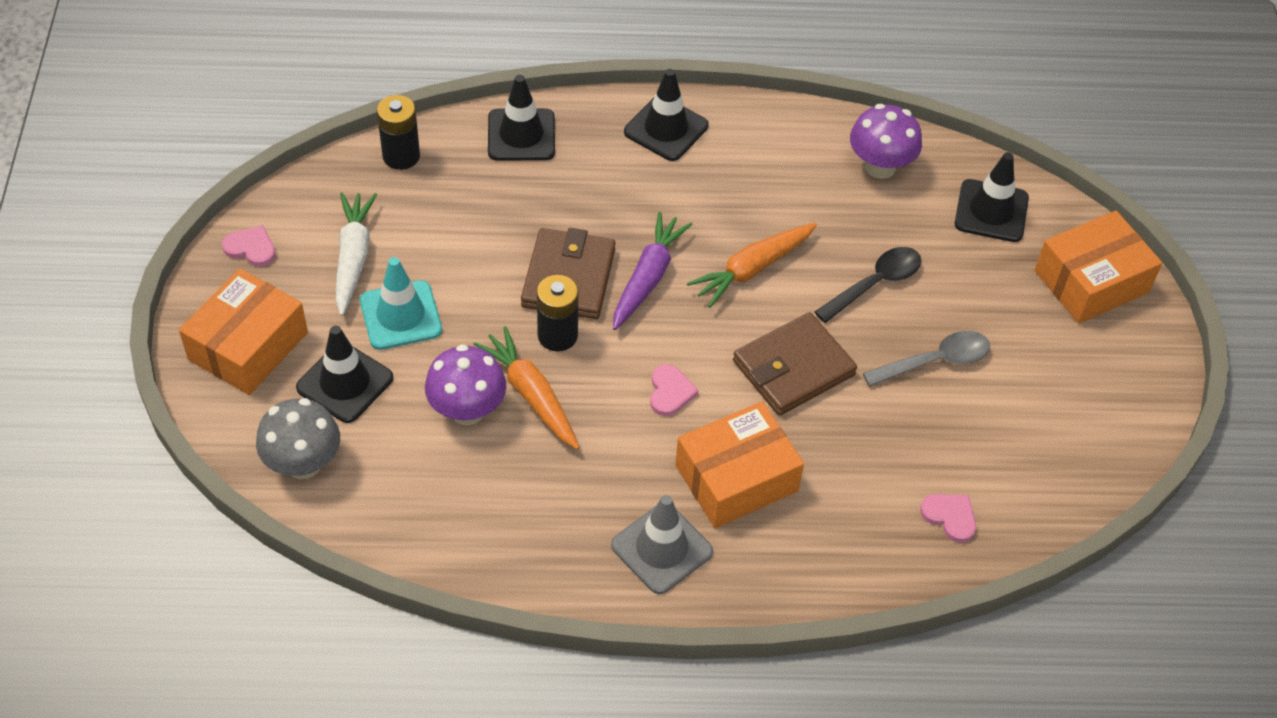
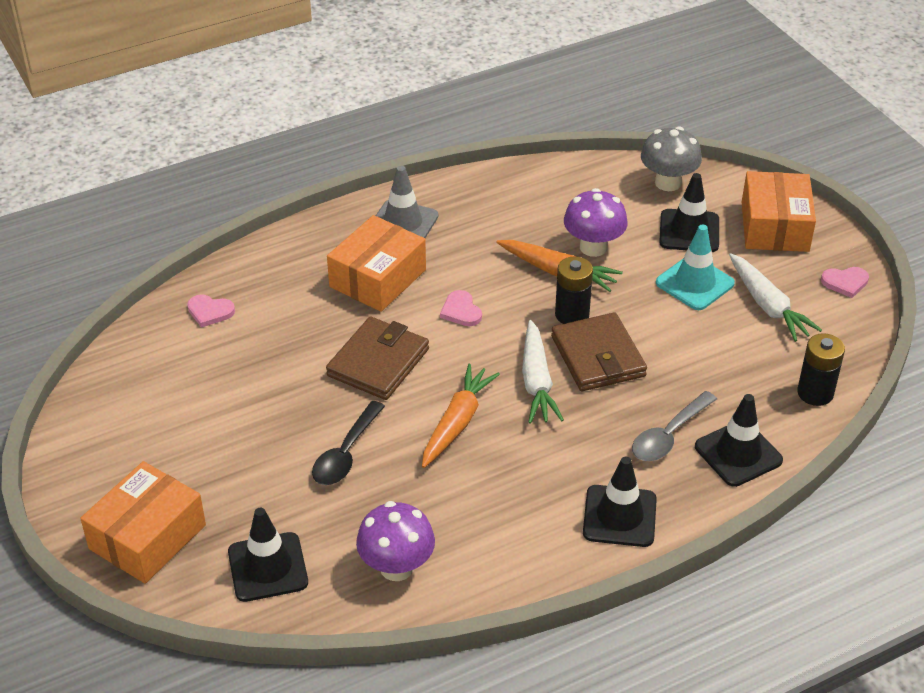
camera: 155 degrees right, 10 degrees down
purple carrot [613,212,693,330] -> white carrot [522,320,564,424]
grey spoon [863,331,990,387] -> grey spoon moved to [632,391,717,461]

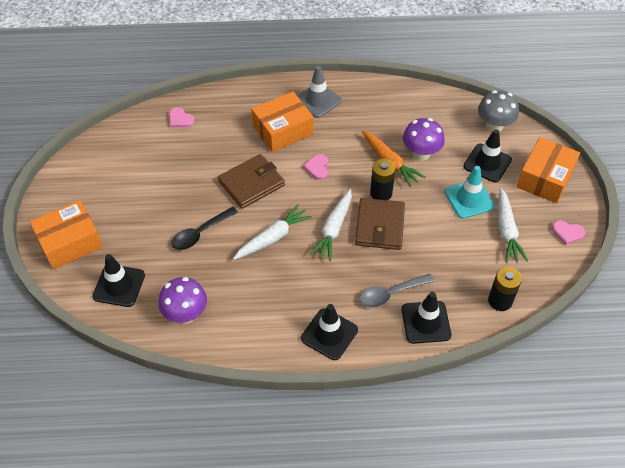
camera: 25 degrees right, 10 degrees up
orange carrot [422,364,500,468] -> white carrot [233,204,312,260]

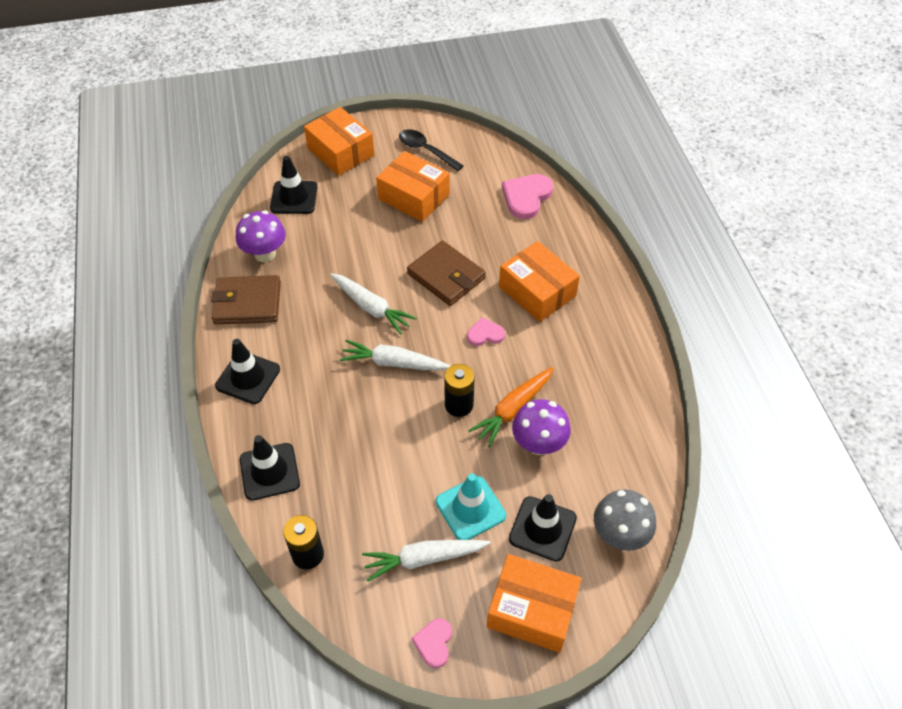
camera: 80 degrees right, 0 degrees up
pink heart [169,107,195,128] -> pink heart [502,174,553,219], size x1.74
black spoon [172,207,238,250] -> black spoon moved to [399,129,464,171]
grey traffic cone [297,66,342,118] -> none
brown wallet [355,198,405,250] -> brown wallet moved to [211,275,281,324]
grey spoon [359,274,435,308] -> none
none -> orange box [376,151,450,222]

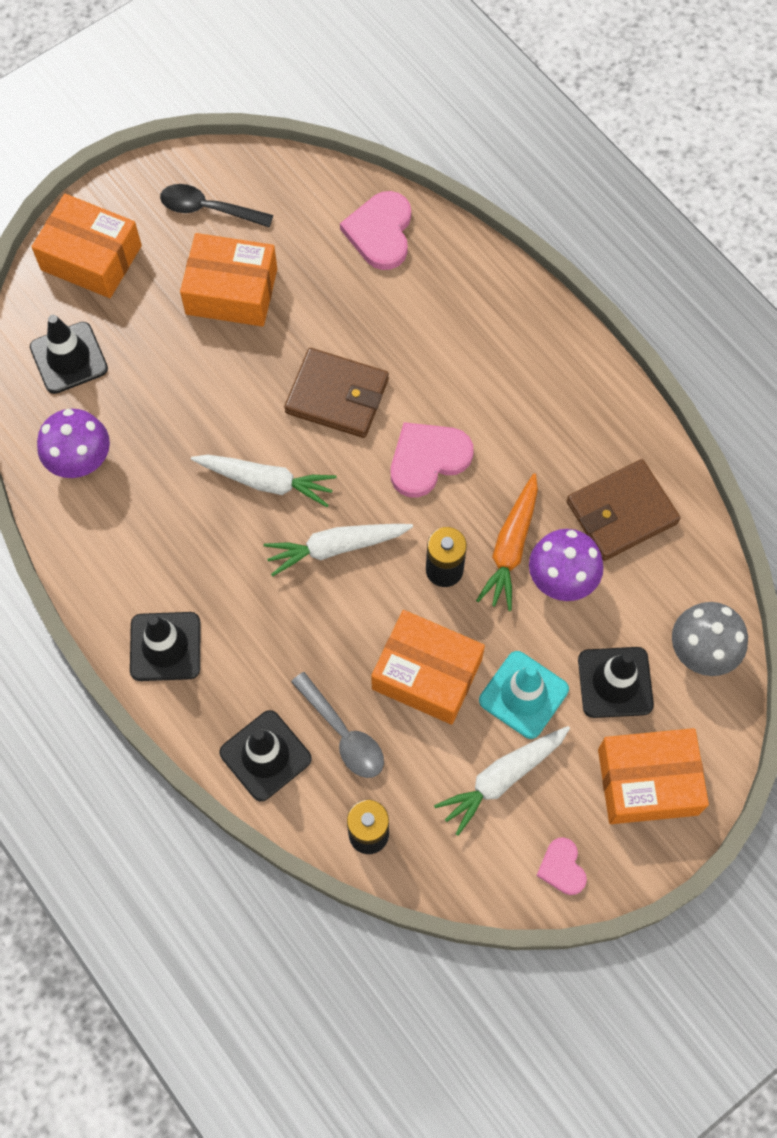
camera: 25 degrees left, 15 degrees up
brown wallet [211,275,281,324] -> brown wallet moved to [567,459,681,561]
pink heart [467,317,505,346] -> pink heart [391,422,474,497], size x1.74
orange box [499,241,580,322] -> orange box moved to [371,610,485,725]
none -> grey spoon [291,672,384,778]

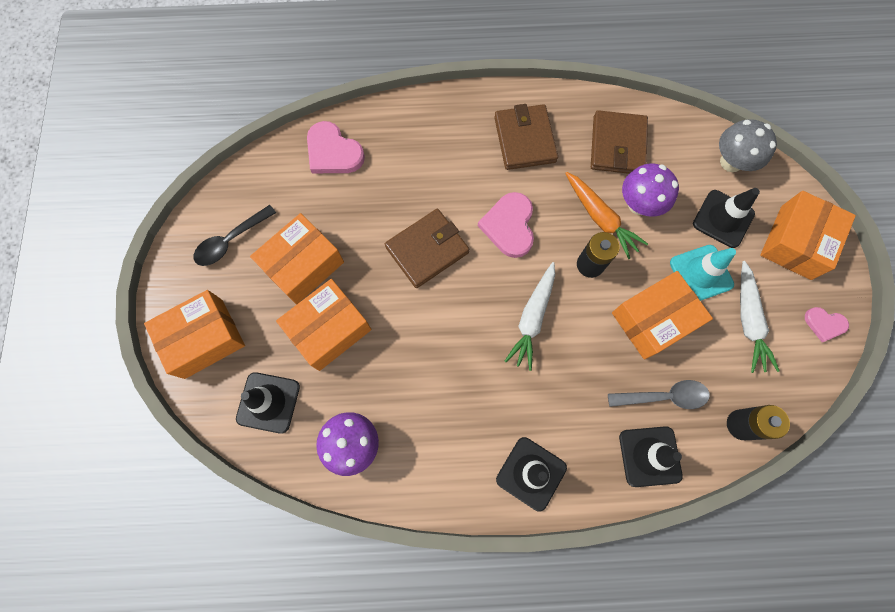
camera: 55 degrees left, 5 degrees up
white carrot [191,454,337,507] -> none
none -> orange box [276,279,372,371]
none -> brown wallet [494,104,558,170]

